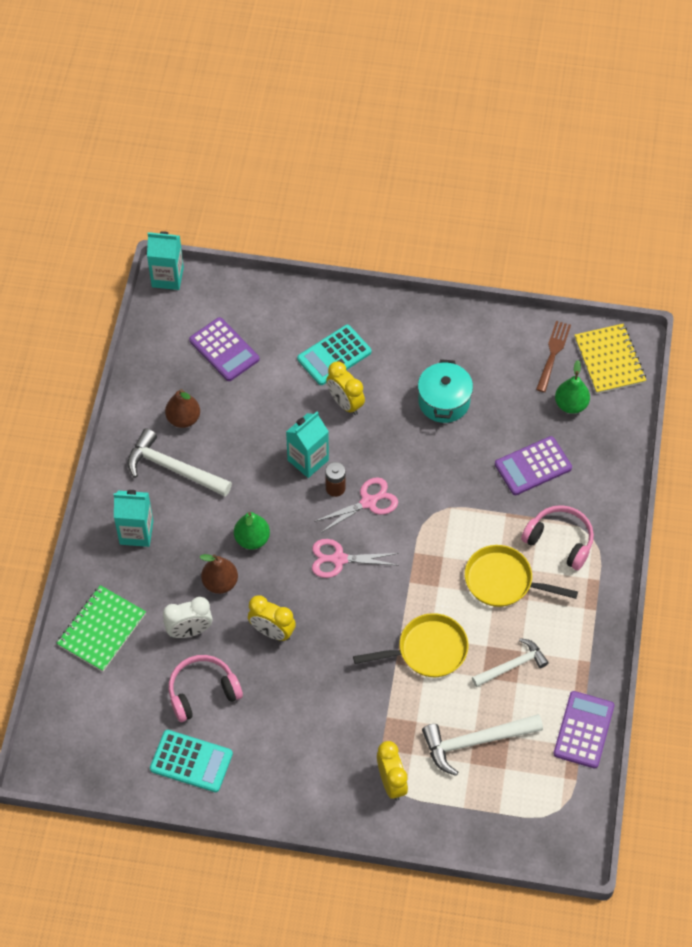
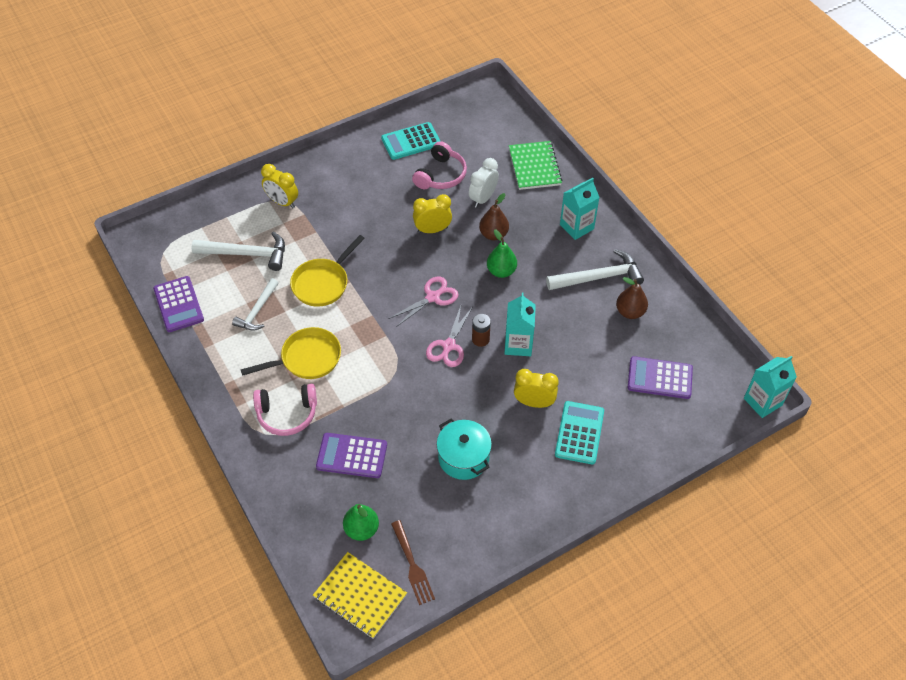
camera: 140 degrees right, 5 degrees down
white hammer [422,714,543,776] -> white hammer turned 60 degrees clockwise [192,231,285,271]
purple calculator [495,436,572,495] -> purple calculator turned 105 degrees counterclockwise [316,433,387,478]

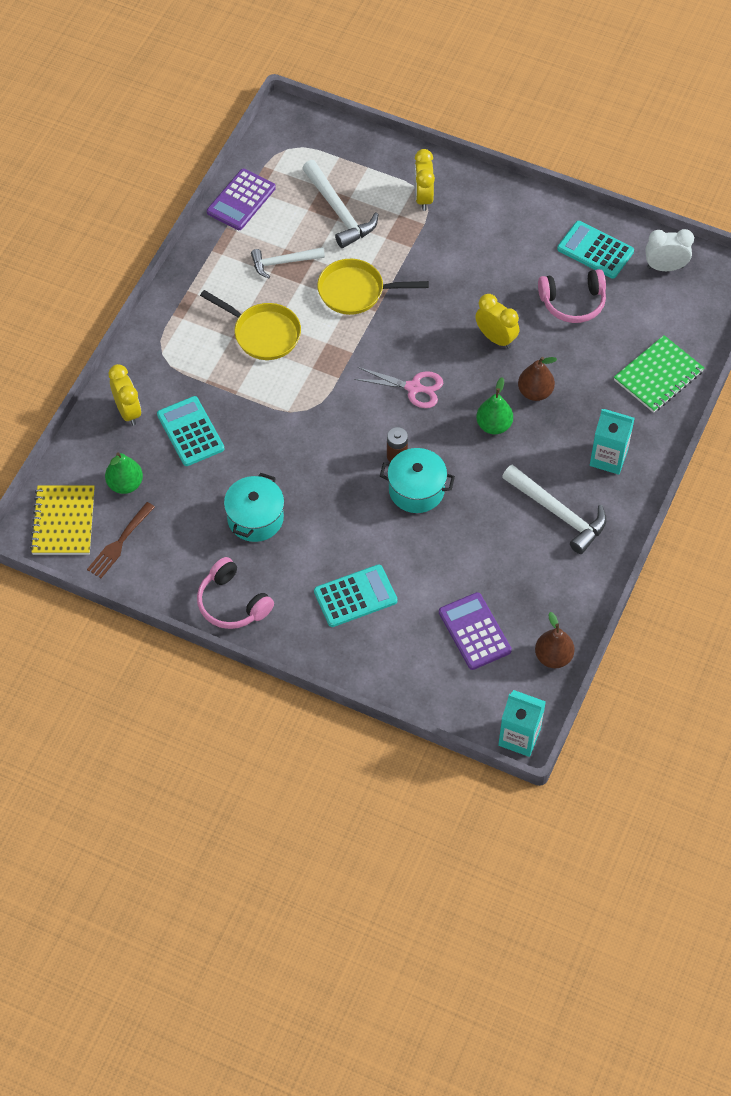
camera: 55 degrees right, 5 degrees up
pink headphones [253,383,317,436] -> pink headphones moved to [197,557,274,629]
purple calculator [316,433,387,478] -> turquoise calculator [157,396,224,466]
pink scissors [426,306,472,367] -> none
white clock [469,158,499,208] -> white clock moved to [645,229,694,271]
turquoise carton [504,293,536,356] -> turquoise pot [380,448,455,513]
yellow clock [514,369,559,408] -> yellow clock moved to [108,364,141,426]
brown pear [616,277,648,319] -> brown pear moved to [535,612,575,668]

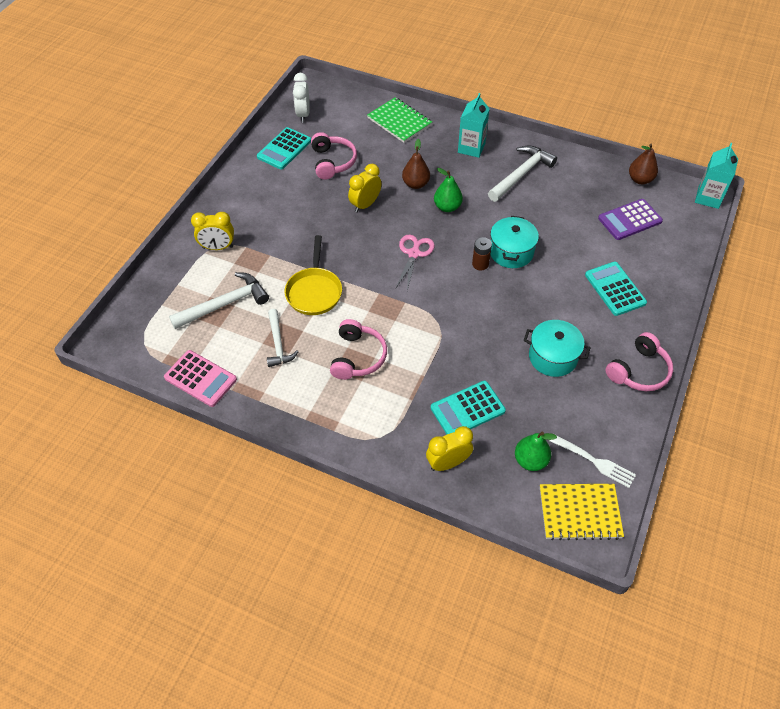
camera: 90 degrees left, 5 degrees down
brown fork [87,502,155,578] -> white fork [549,434,636,488]
yellow pan [200,290,301,360] -> pink headphones [330,319,387,380]
purple calculator [207,169,276,230] -> pink calculator [164,350,237,407]

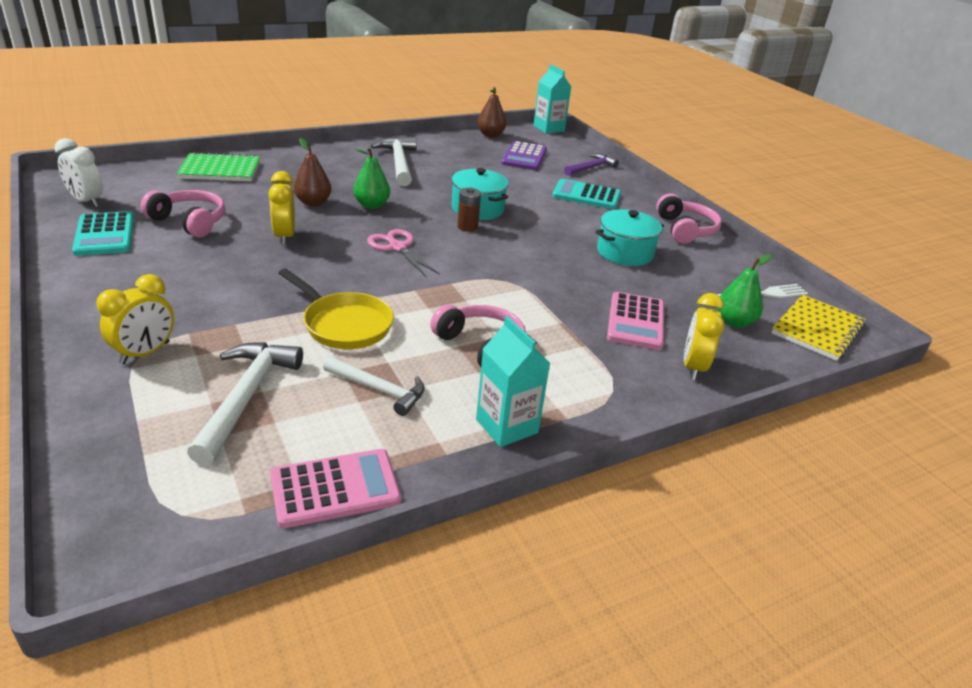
camera: 55 degrees left, 20 degrees down
turquoise calculator [431,381,506,434] -> pink calculator [607,292,664,350]
turquoise carton [458,93,490,158] -> turquoise carton moved to [476,316,550,447]
none -> purple hammer [564,154,619,176]

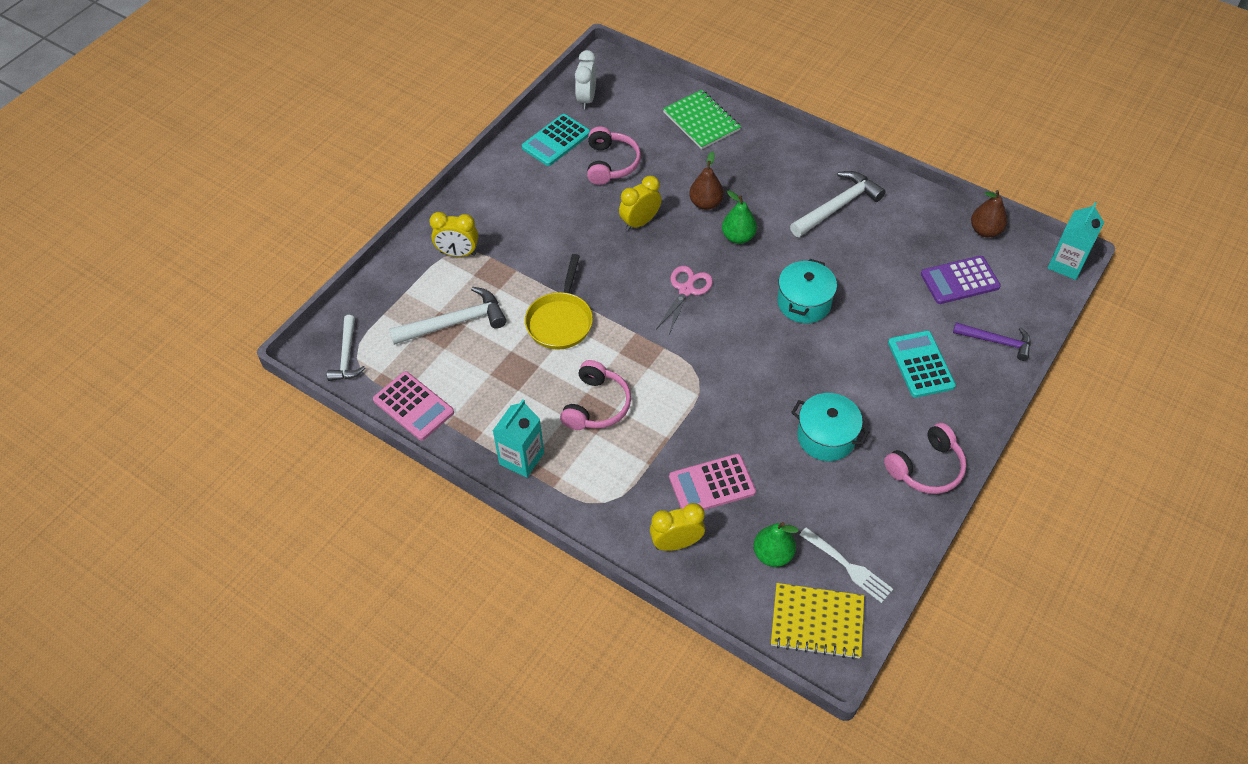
camera: 65 degrees right, 20 degrees up
white hammer [323,356,425,416] -> white hammer moved to [327,315,365,381]
brown battery [457,187,481,232] -> none

